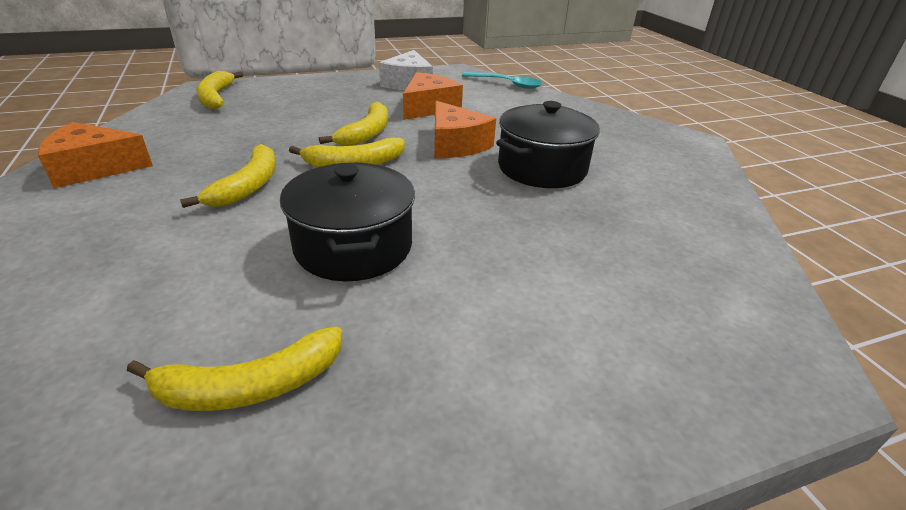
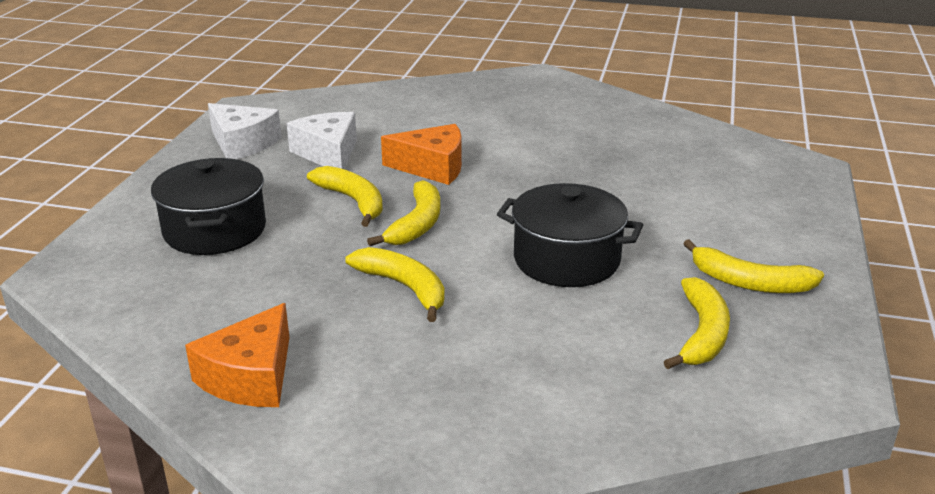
camera: 55 degrees left, 5 degrees down
yellow banana [196,71,243,109] -> yellow banana moved to [683,239,824,293]
orange cheese [403,72,463,120] -> white cheese [286,112,357,169]
turquoise spoon [462,72,543,89] -> none
black pot [496,101,600,188] -> black pot moved to [151,158,266,255]

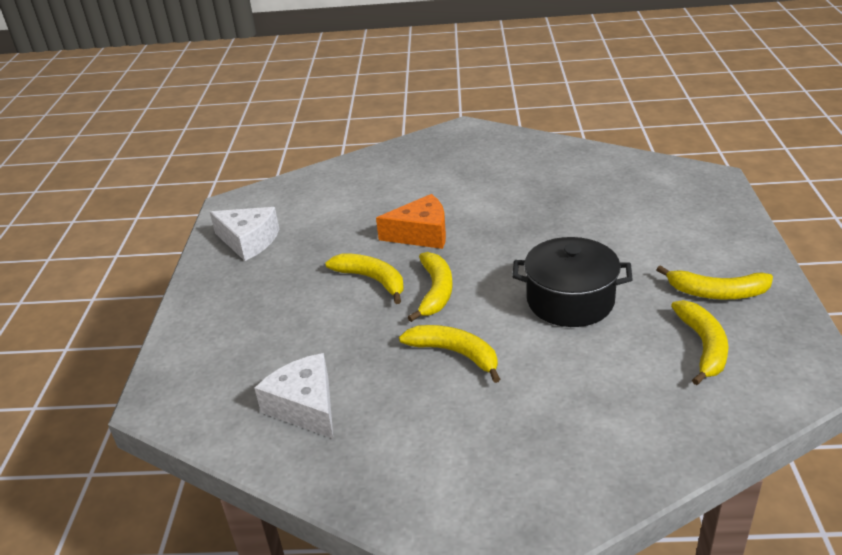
camera: 10 degrees left, 5 degrees up
black pot [151,158,266,255] -> none
orange cheese [185,303,289,407] -> none
white cheese [286,112,357,169] -> white cheese moved to [254,353,333,438]

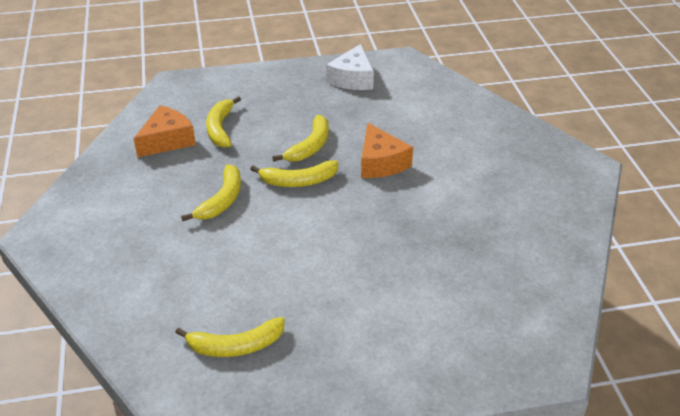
camera: 75 degrees right, 5 degrees up
white cheese [254,353,333,438] -> orange cheese [134,105,196,157]
black pot [512,237,633,327] -> none
yellow banana [656,265,773,299] -> yellow banana moved to [206,96,241,148]

